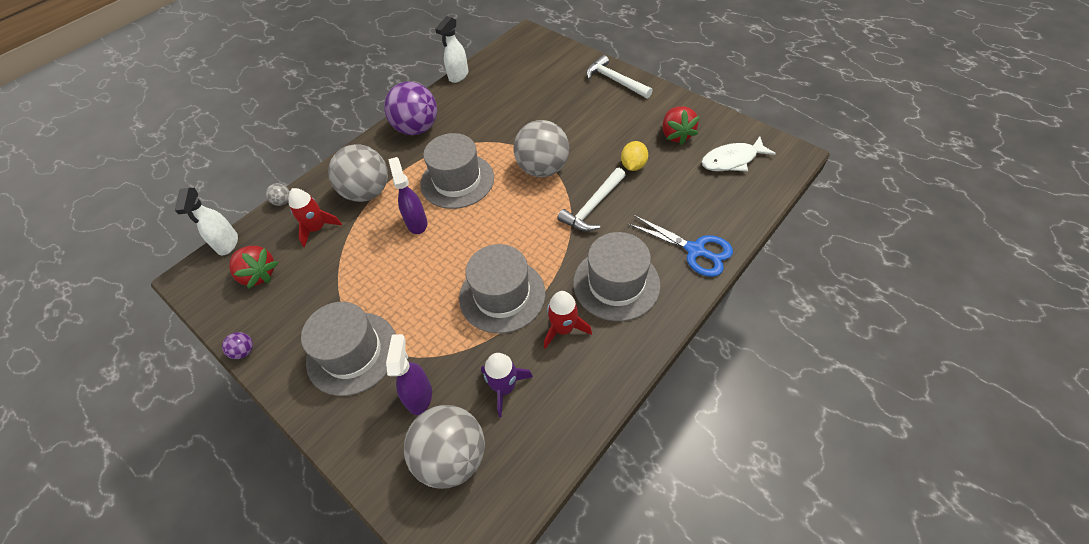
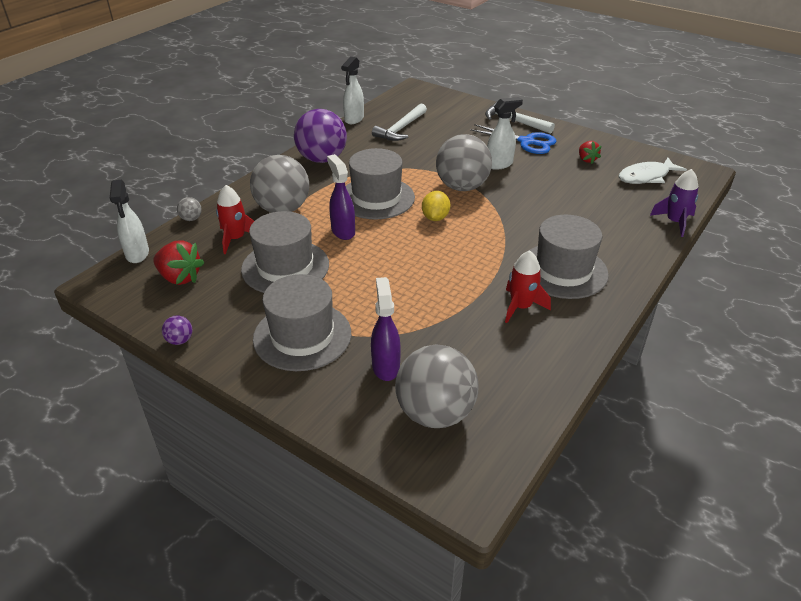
camera: 10 degrees left, 15 degrees down
grey hat [459,244,546,334] -> grey hat moved to [241,211,329,293]
purple rocket [481,353,533,417] -> purple rocket moved to [650,169,698,237]
white hammer [557,168,626,232] -> white hammer moved to [372,104,427,141]
yellow lemon [621,141,648,171] -> yellow lemon moved to [422,191,450,221]
blue scissors [628,215,733,277] -> blue scissors moved to [470,124,556,154]
red strawberry [662,107,700,145] -> red strawberry [579,141,601,164], size x0.62
none -> white spray bottle [487,97,523,170]

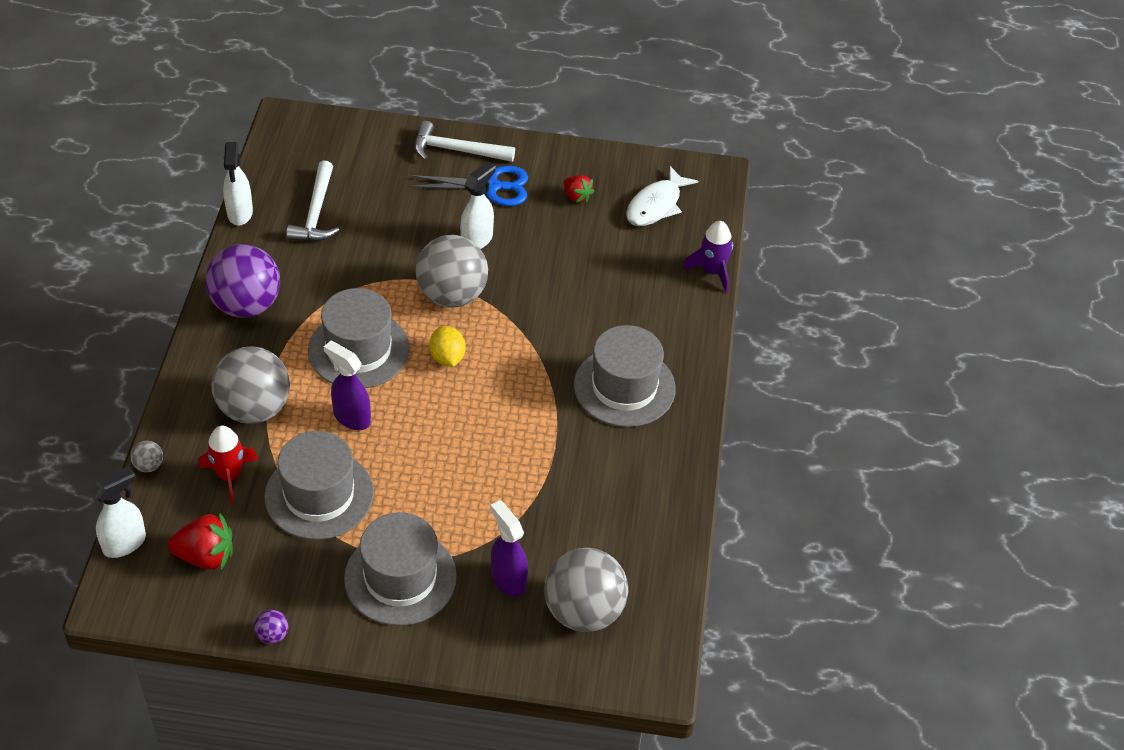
camera: 30 degrees left, 10 degrees up
white spray bottle [110,179,149,263] -> white spray bottle turned 90 degrees counterclockwise [91,466,146,558]
red rocket [505,250,551,323] -> none

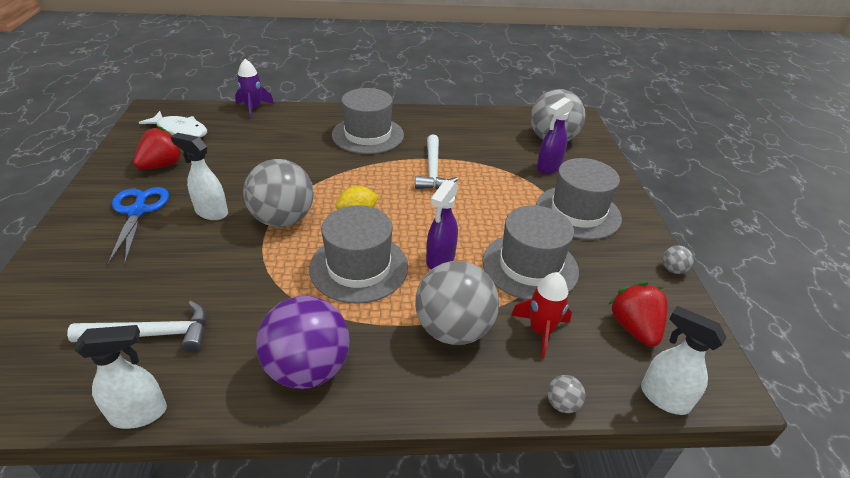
camera: 100 degrees left, 10 degrees down
purple ball [254,610,288,644] -> grey ball [662,245,694,274]
white hammer [414,121,515,162] -> white hammer moved to [415,135,458,189]
red strawberry [563,175,594,203] -> red strawberry [133,126,183,170], size x1.61

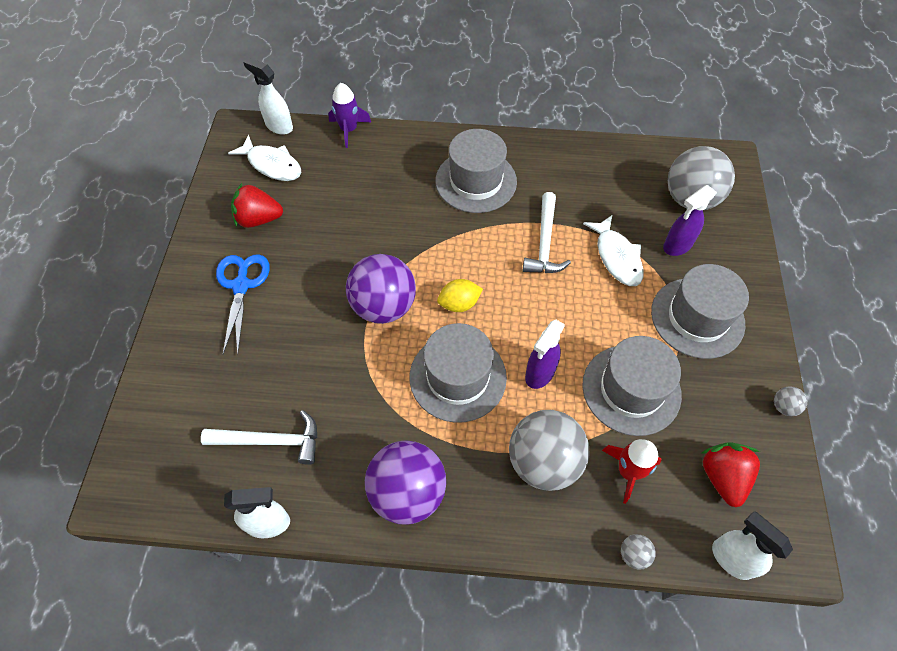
camera: 10 degrees right, 20 degrees up
red strawberry [133,126,183,170] -> red strawberry turned 135 degrees counterclockwise [231,183,283,228]
white spray bottle [171,133,228,220] -> white spray bottle moved to [243,58,293,135]
grey ball [243,159,314,227] -> purple ball [346,254,416,324]
none -> white fish [583,215,644,286]

